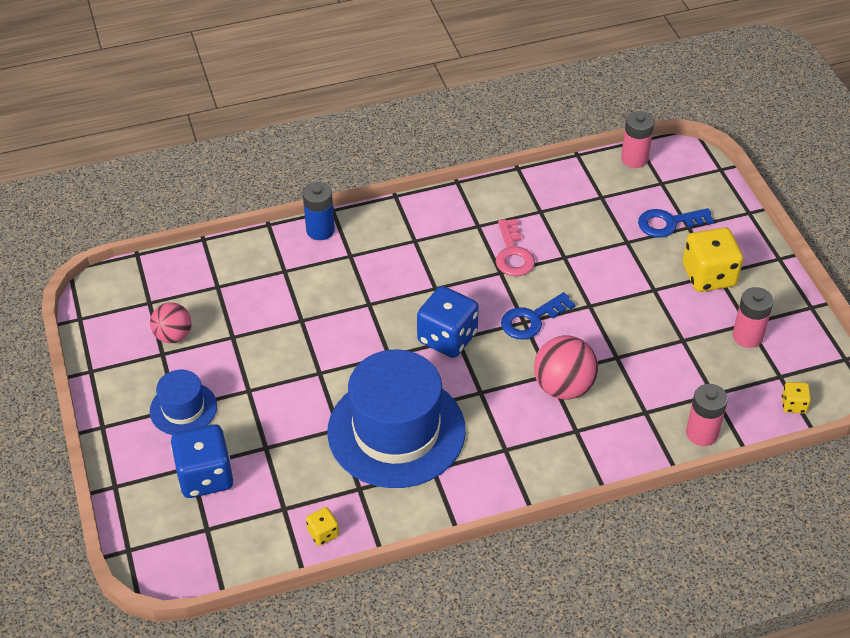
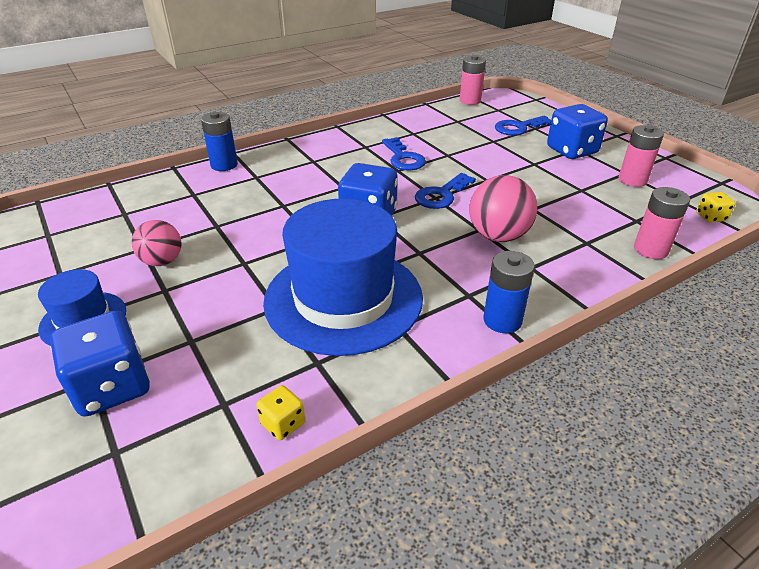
camera: 15 degrees left, 10 degrees down
pink ball [150,302,191,343] -> pink ball moved to [132,220,182,266]
pink key [496,219,535,276] -> blue key [382,137,426,170]
yellow dice [683,227,743,292] -> blue dice [547,104,608,159]
none -> blue battery [483,251,535,333]

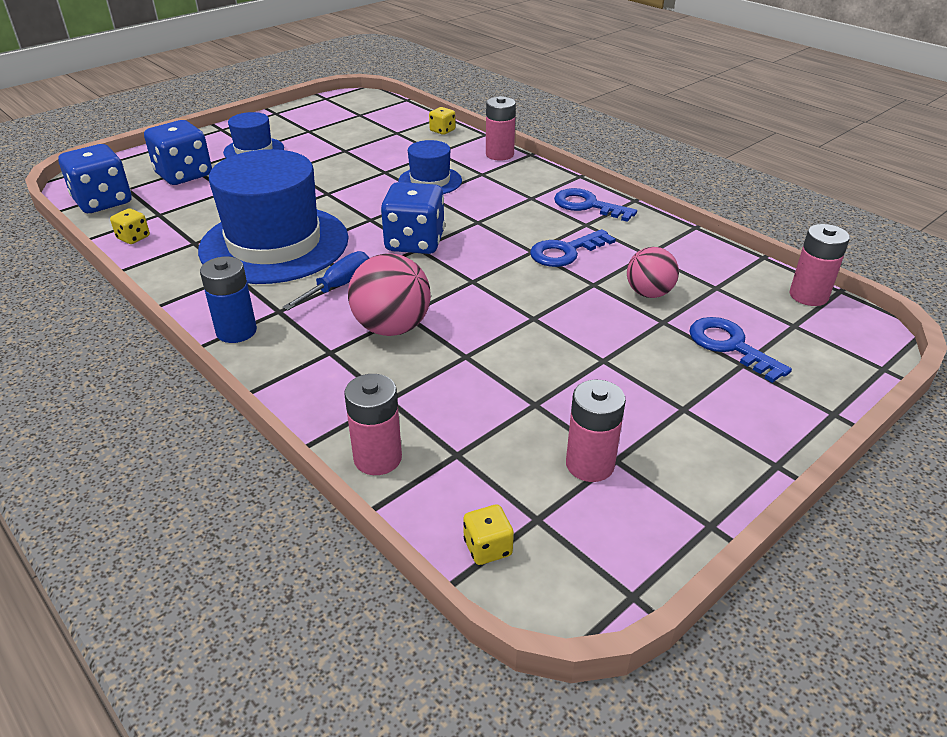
camera: 80 degrees right, 0 degrees up
pink ball [132,220,182,266] -> pink ball moved to [627,247,679,298]
blue battery [201,112,238,171] -> pink battery [486,96,516,161]
blue key [415,173,476,209] -> blue key moved to [554,188,637,222]
blue dice [547,104,608,159] -> blue dice moved to [58,144,131,213]
none -> blue screwdriver [283,251,369,310]
none -> blue hat [398,140,462,194]
none -> yellow dice [429,107,455,135]

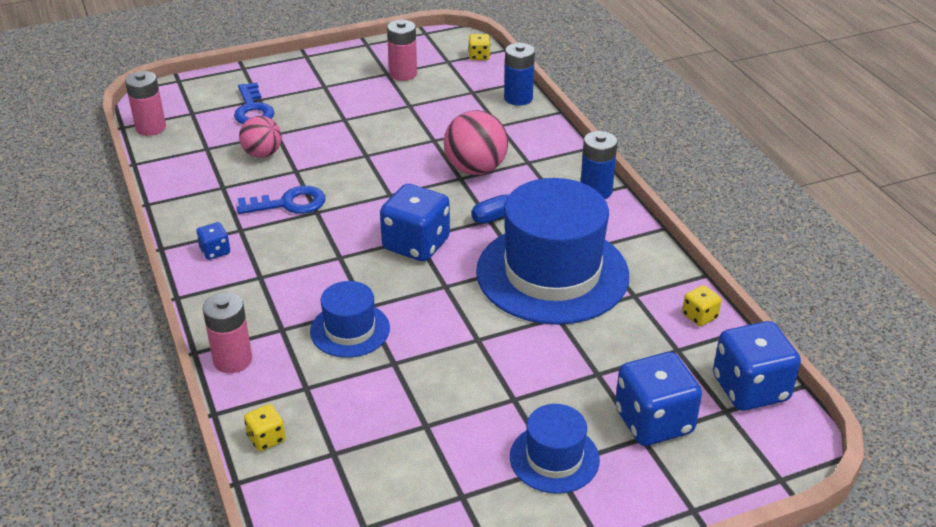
camera: 160 degrees left, 0 degrees up
pink battery [344,374,402,475] -> blue battery [504,43,535,106]
blue key [554,188,637,222] -> blue dice [196,222,230,260]

